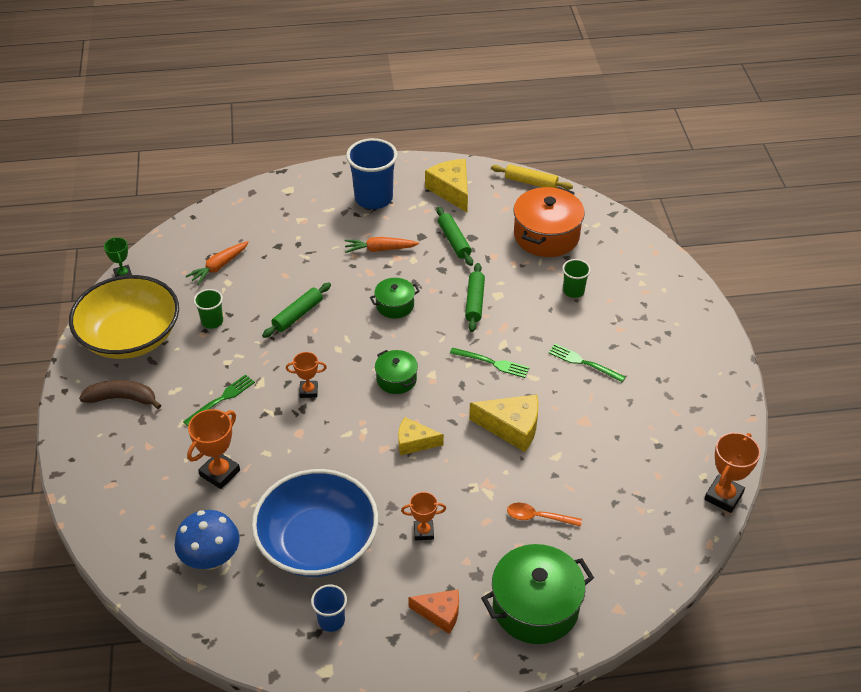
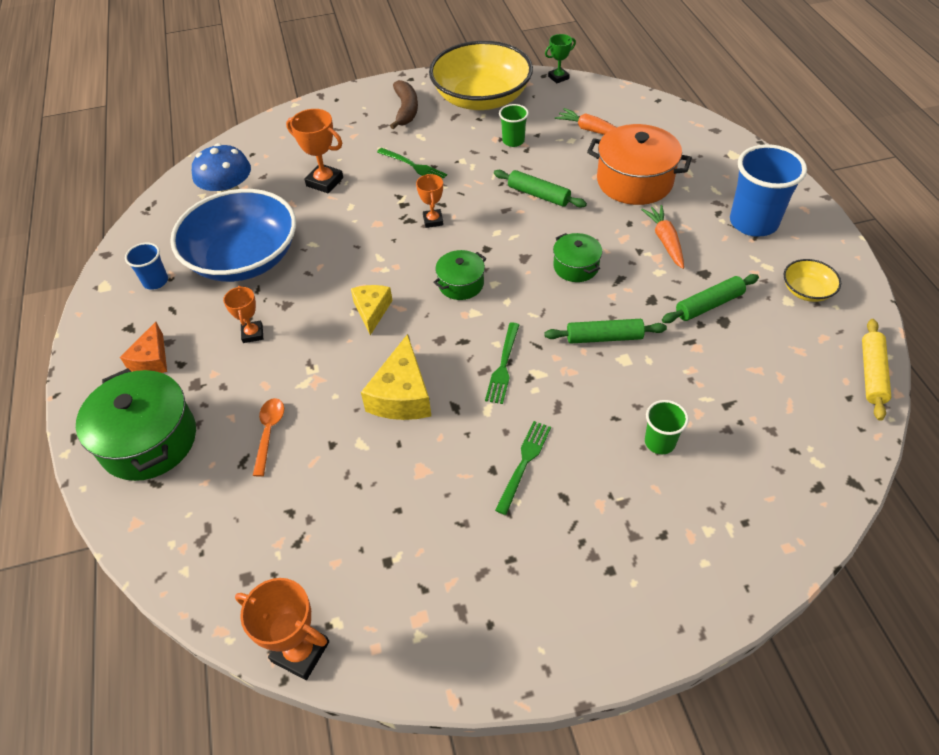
camera: 85 degrees right, 5 degrees up
yellow cheese [425,159,468,212] -> yellow bowl [784,259,841,302]
orange pot [513,187,585,257] -> orange pot moved to [587,124,692,205]

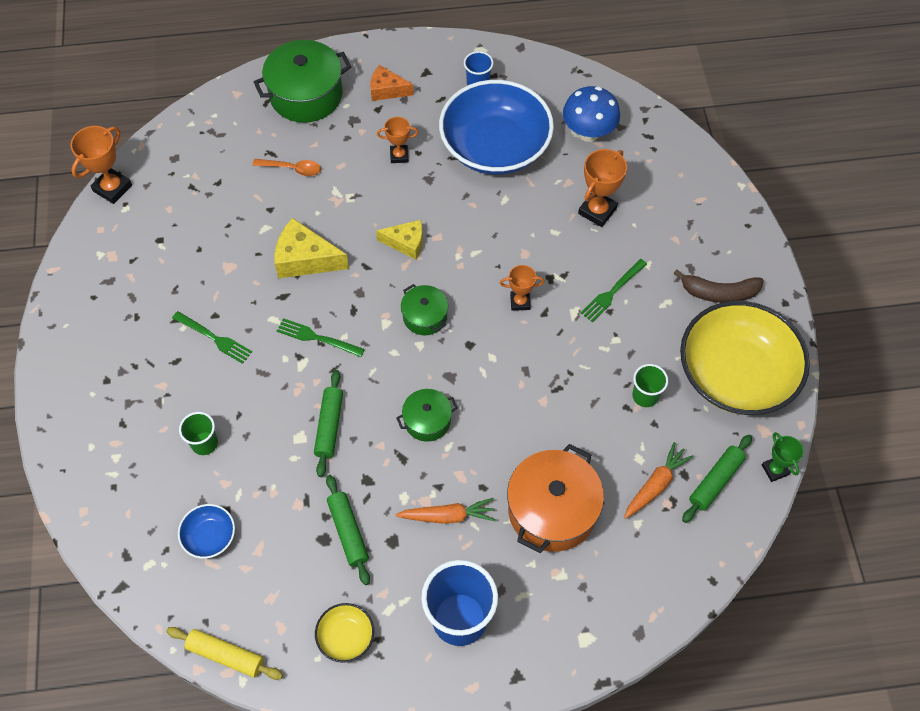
camera: 95 degrees right, 10 degrees up
green rolling pin [494,170,587,208] -> green rolling pin moved to [682,434,752,523]
none -> blue bowl [178,504,235,559]

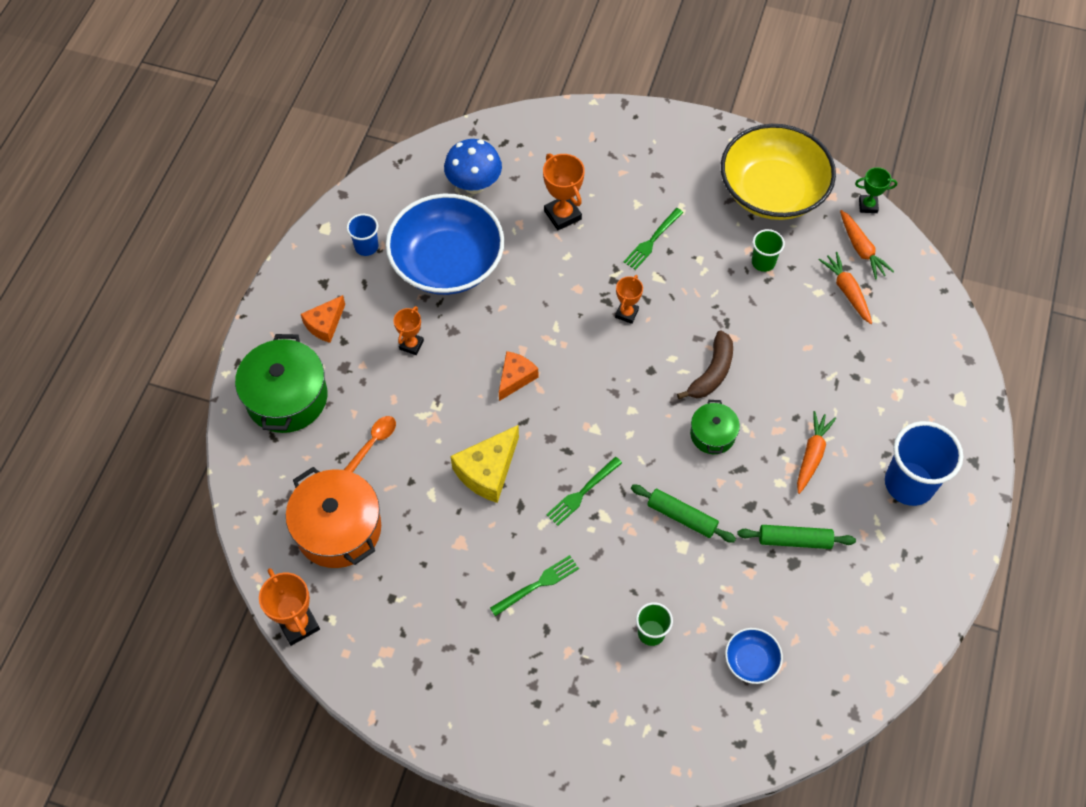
camera: 65 degrees left, 0 degrees up
yellow rolling pin [166,627,283,680] -> none
yellow bowl [315,603,374,663] -> none
yellow cheese [376,220,423,259] -> orange cheese [499,351,538,401]
green pot [401,284,448,335] -> none
orange pot [507,444,604,553] -> orange pot moved to [286,467,381,568]
green fork [581,259,647,322] -> green fork turned 60 degrees clockwise [623,208,683,270]
brown banana [673,270,764,303] -> brown banana moved to [677,330,733,399]
green rolling pin [682,434,752,523] -> orange carrot [840,210,894,280]

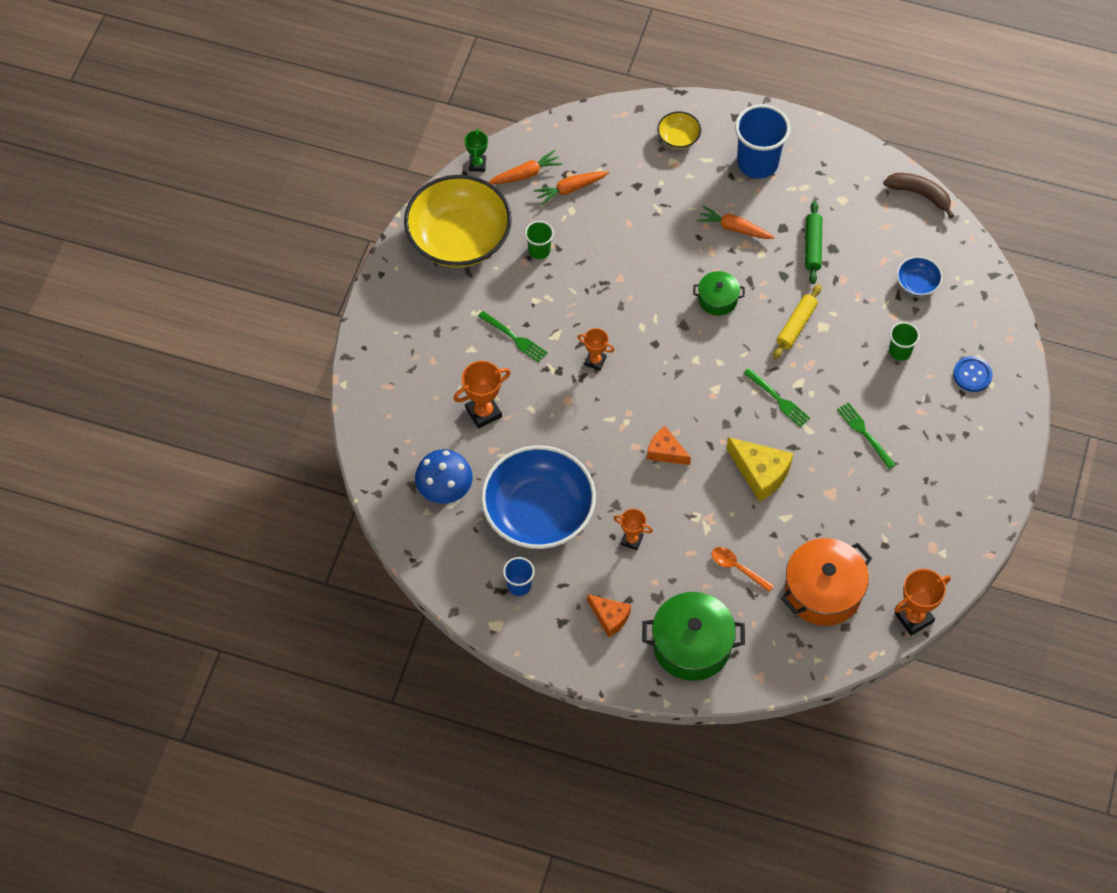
camera: 90 degrees left, 0 degrees up
green rolling pin [631,485,736,543] -> yellow rolling pin [773,284,821,360]
brown banana [677,330,733,399] -> brown banana moved to [883,173,954,218]
none -> yellow bowl [658,111,701,149]
none -> blue button [953,356,993,392]

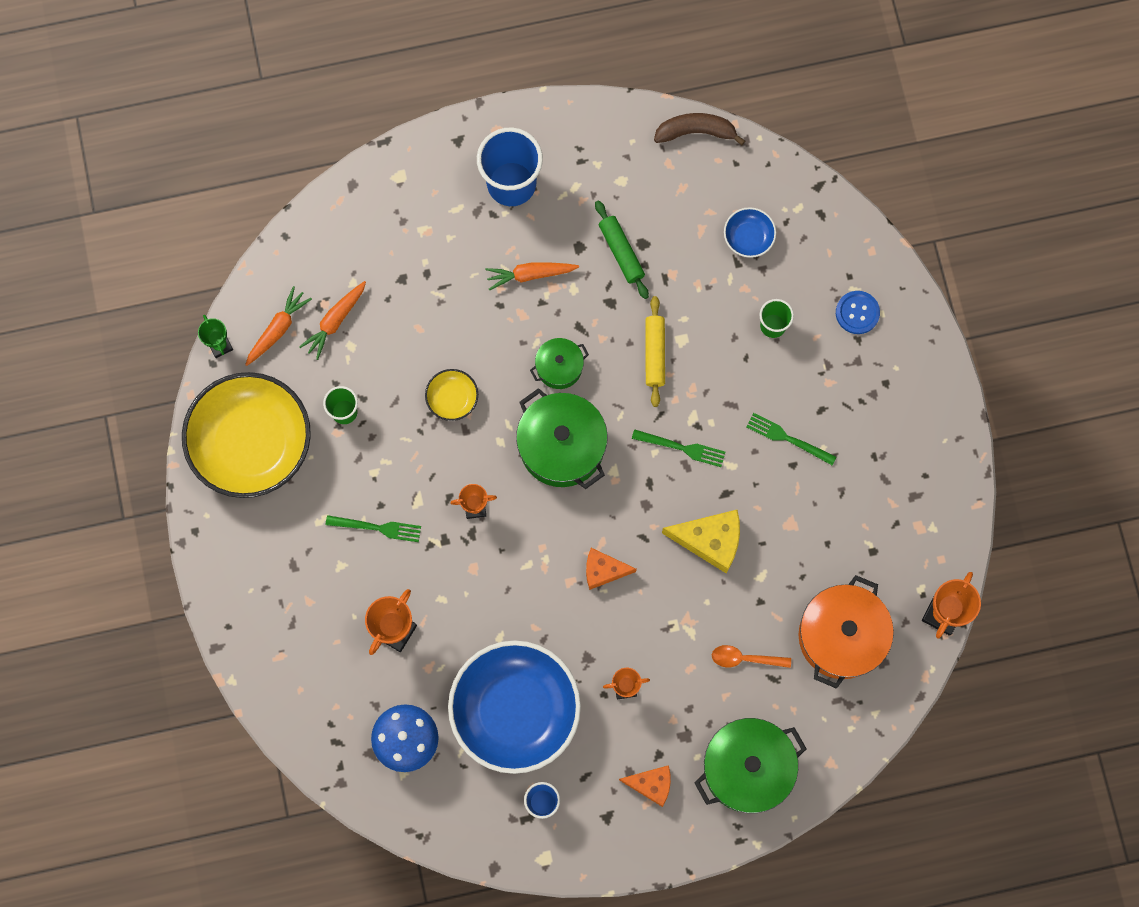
camera: 30 degrees left, 15 degrees up
yellow bowl [658,111,701,149] -> yellow bowl moved to [425,369,478,421]
none -> green pot [516,388,608,489]

